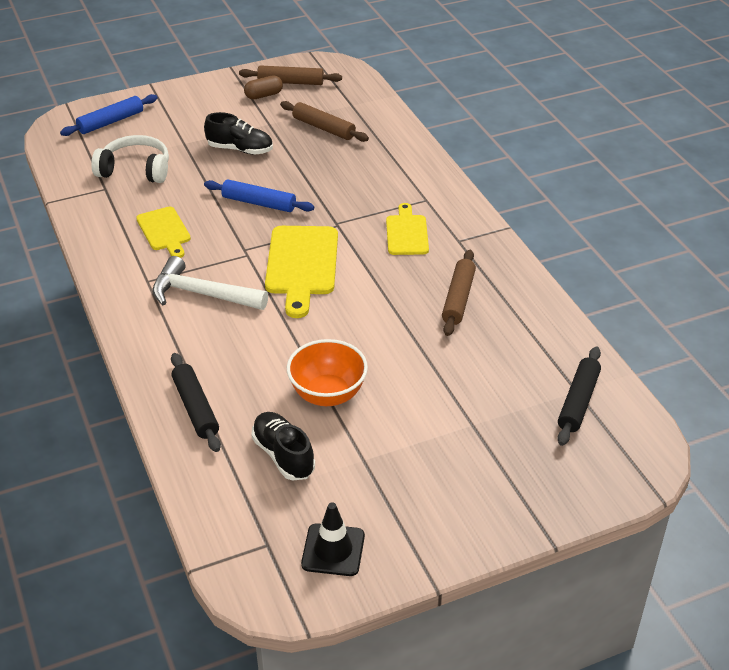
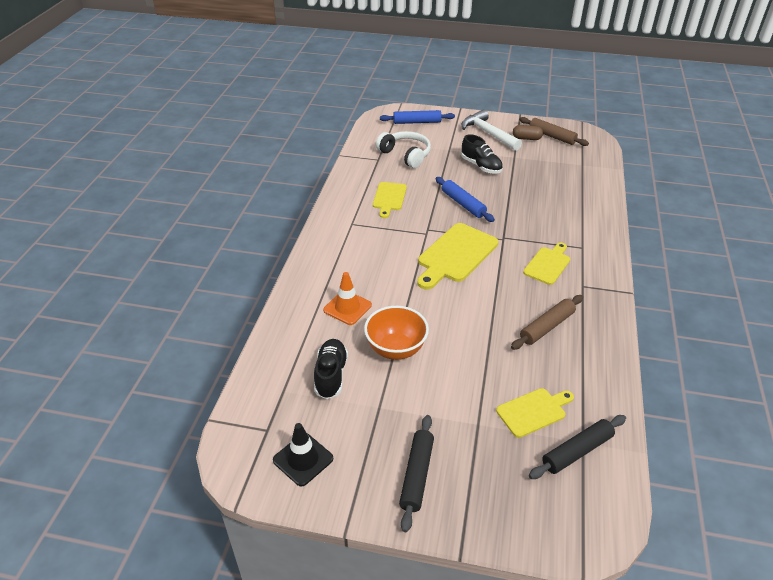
camera: 35 degrees right, 0 degrees up
white hammer [152,256,268,310] -> white hammer moved to [461,110,522,151]
black rolling pin [171,353,221,452] -> black rolling pin moved to [399,415,434,532]
brown rolling pin [280,101,369,142] -> none
none -> orange traffic cone [323,272,372,325]
none -> yellow cutting board [496,388,574,438]

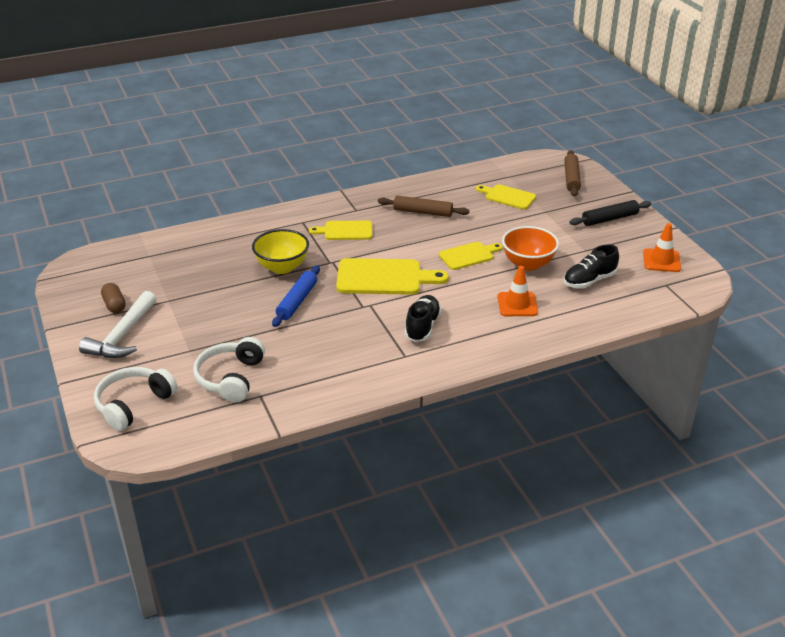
camera: 125 degrees left, 5 degrees down
black traffic cone [273,423,333,486] -> orange traffic cone [643,223,681,272]
yellow cutting board [373,182,407,218] -> yellow cutting board moved to [438,242,503,270]
blue rolling pin [380,110,455,124] -> white headphones [94,367,178,431]
black shoe [461,134,503,174] -> black shoe moved to [405,295,441,342]
brown rolling pin [519,117,589,146] -> brown rolling pin moved to [564,150,581,197]
black rolling pin [529,415,626,479] -> none
none -> yellow bowl [252,229,309,274]

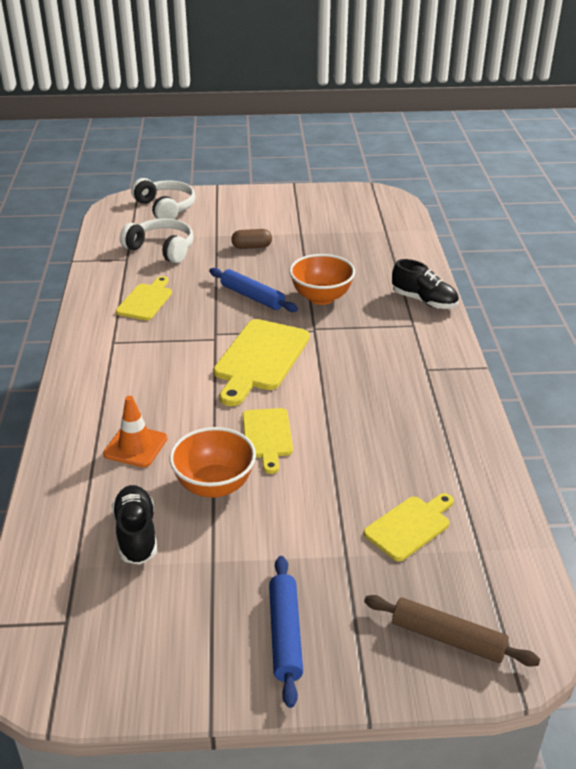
camera: 110 degrees right, 0 degrees up
white hammer [79,291,156,358] -> none
brown capsule [101,283,126,313] -> brown capsule moved to [231,229,272,249]
yellow bowl [252,229,309,274] -> orange bowl [289,254,355,305]
yellow cutting board [309,220,372,240] -> yellow cutting board moved to [116,276,172,320]
brown rolling pin [378,196,469,217] -> none
black shoe [405,295,441,342] -> black shoe moved to [392,259,459,309]
black rolling pin [569,200,651,226] -> blue rolling pin [269,556,303,708]
orange traffic cone [643,223,681,272] -> none

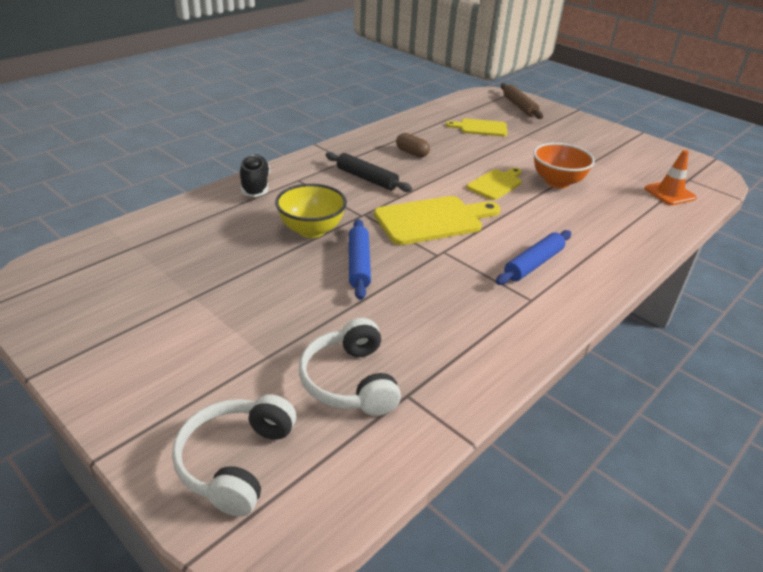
camera: 135 degrees left, 0 degrees up
orange traffic cone [103,396,167,467] -> orange traffic cone moved to [644,150,697,205]
black shoe [112,485,157,565] -> none
yellow cutting board [116,276,172,320] -> none
brown capsule [231,229,272,249] -> brown capsule moved to [396,133,430,158]
blue rolling pin [269,556,303,708] -> blue rolling pin moved to [496,230,571,285]
orange bowl [289,254,355,305] -> yellow bowl [275,184,347,238]
none -> black rolling pin [325,152,412,192]

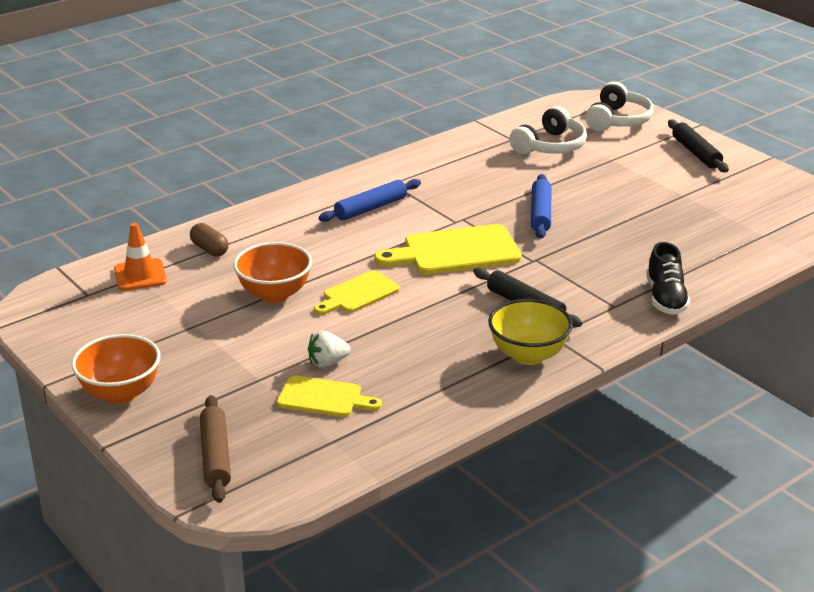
camera: 170 degrees left, 5 degrees down
yellow bowl [275,184,347,238] -> yellow bowl moved to [488,299,573,365]
white headphones [299,318,401,416] -> white headphones turned 45 degrees clockwise [510,106,587,155]
brown capsule [396,133,430,158] -> brown capsule moved to [190,223,229,257]
none -> orange bowl [71,334,160,404]
none -> white strawberry [308,331,351,368]
none -> black rolling pin [668,119,729,172]

